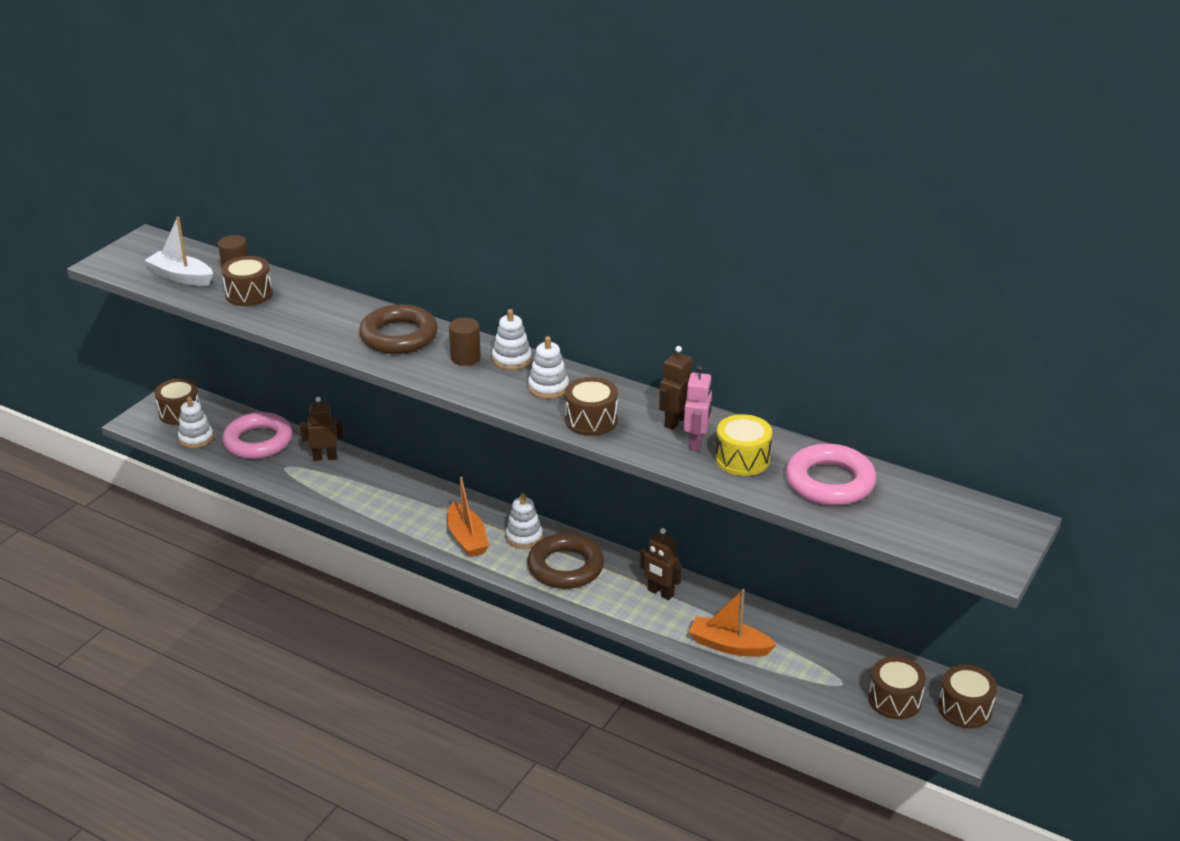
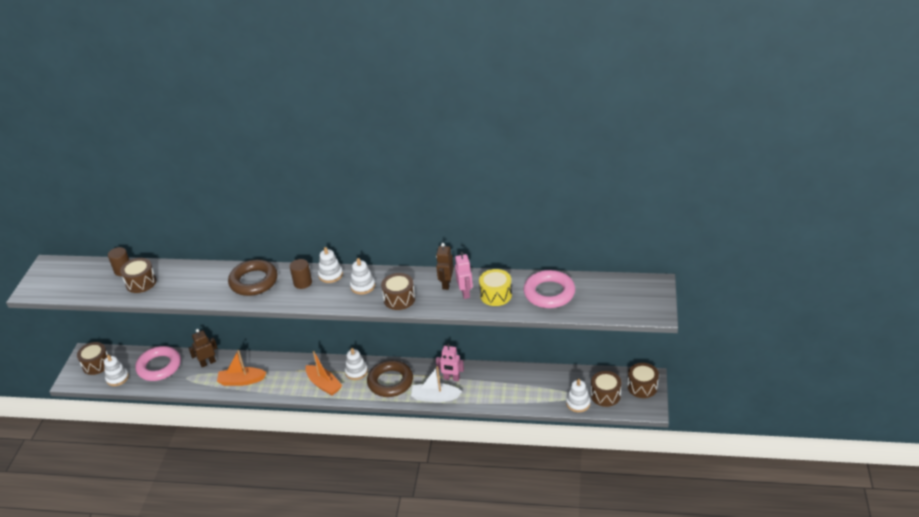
camera: 20 degrees left, 5 degrees up
white boat [144,217,213,286] -> white boat moved to [411,366,462,402]
brown robot [640,528,682,600] -> pink robot [436,343,464,381]
orange boat [689,589,777,657] -> orange boat moved to [217,350,267,386]
none -> white stacking toy [566,379,590,412]

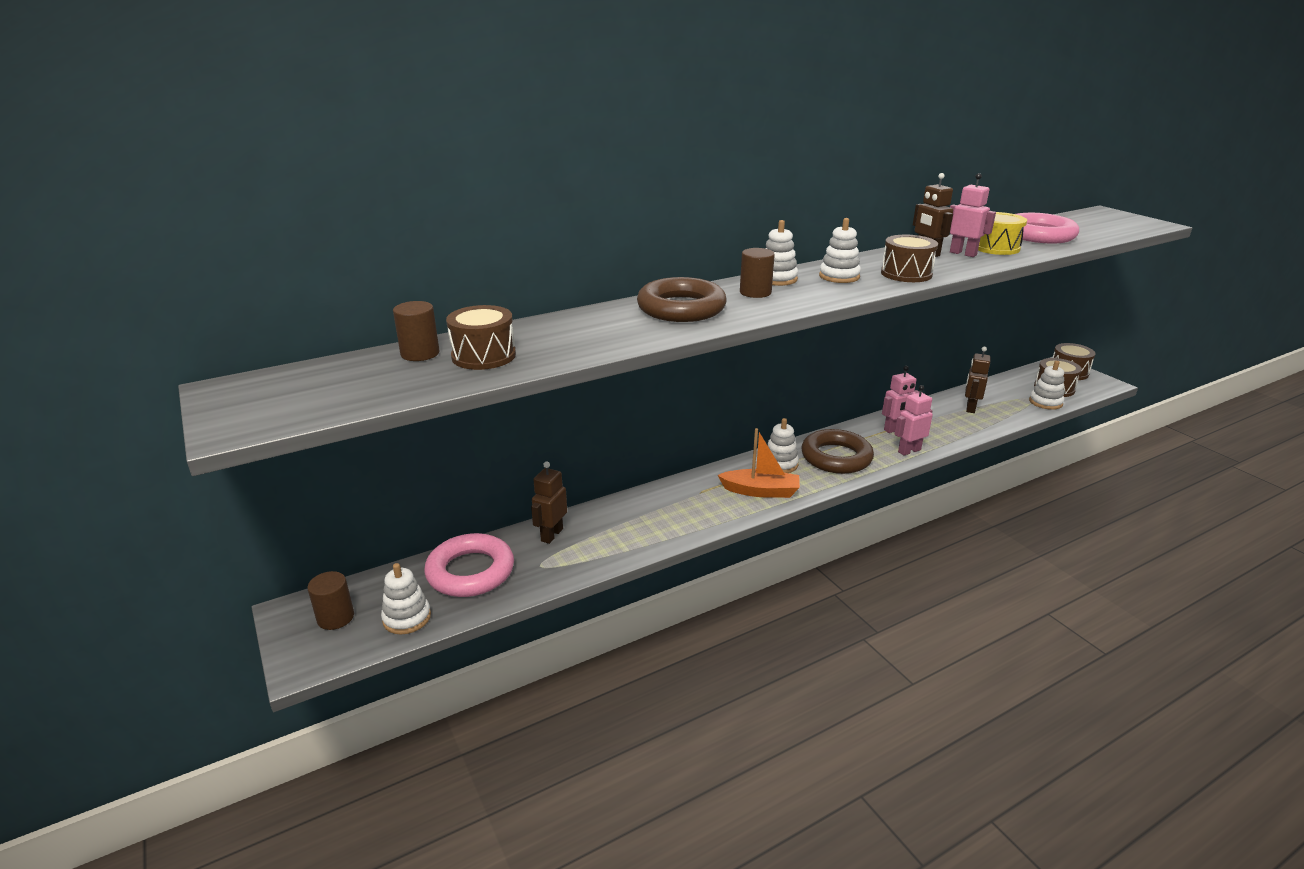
camera: 40 degrees left, 10 degrees down
brown drum [77,342,108,375] -> brown cylinder [308,571,354,630]
orange boat [217,350,267,386] -> none
white boat [411,366,462,402] -> pink robot [894,385,933,456]
none -> brown robot [965,347,991,413]

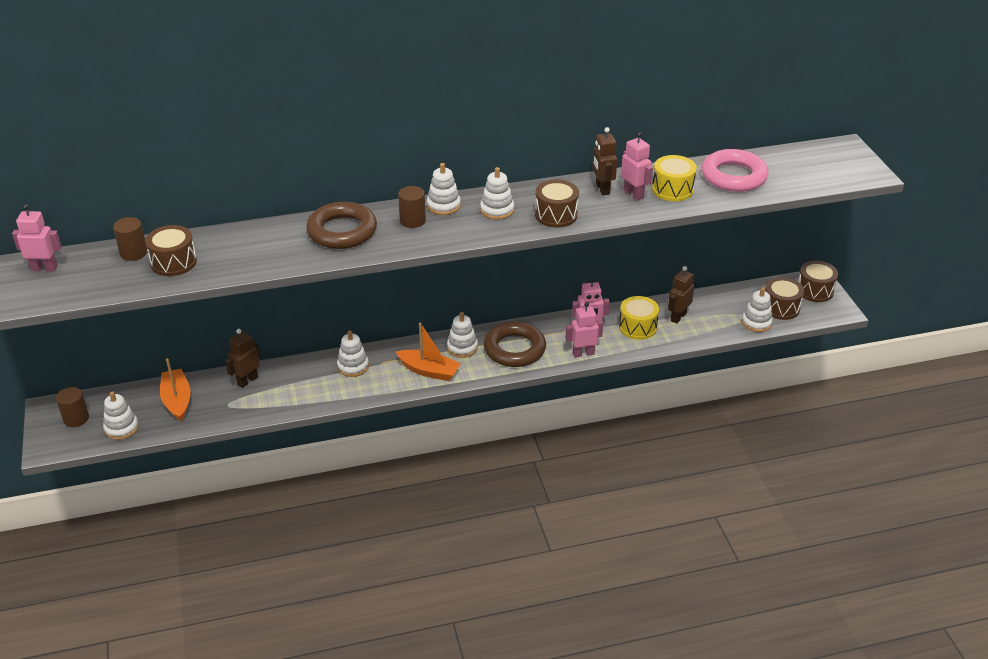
camera: 15 degrees right, 10 degrees up
pink ring [424,533,514,597] -> orange boat [160,359,191,421]
none -> pink robot [12,204,62,272]
none -> white stacking toy [337,331,369,377]
none -> yellow drum [619,296,659,340]

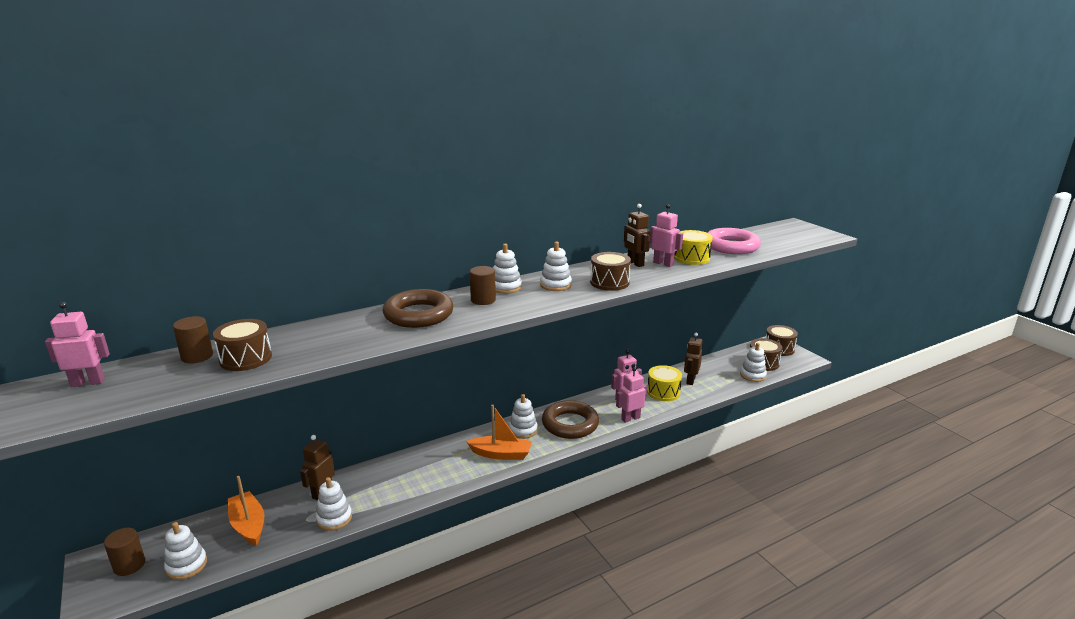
camera: 15 degrees left, 15 degrees down
white stacking toy [337,331,369,377] -> white stacking toy moved to [316,477,352,531]

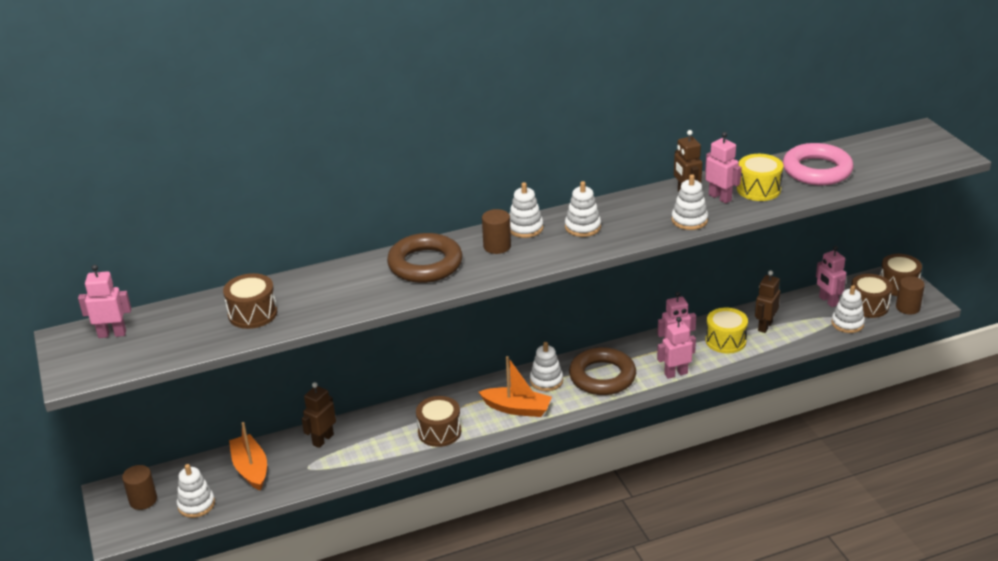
camera: 10 degrees right, 10 degrees up
brown cylinder [173,316,213,364] -> brown cylinder moved to [896,276,925,314]
white stacking toy [316,477,352,531] -> white stacking toy moved to [671,174,708,230]
brown drum [590,252,631,291] -> brown drum moved to [416,396,461,447]
none -> pink robot [816,246,846,307]

